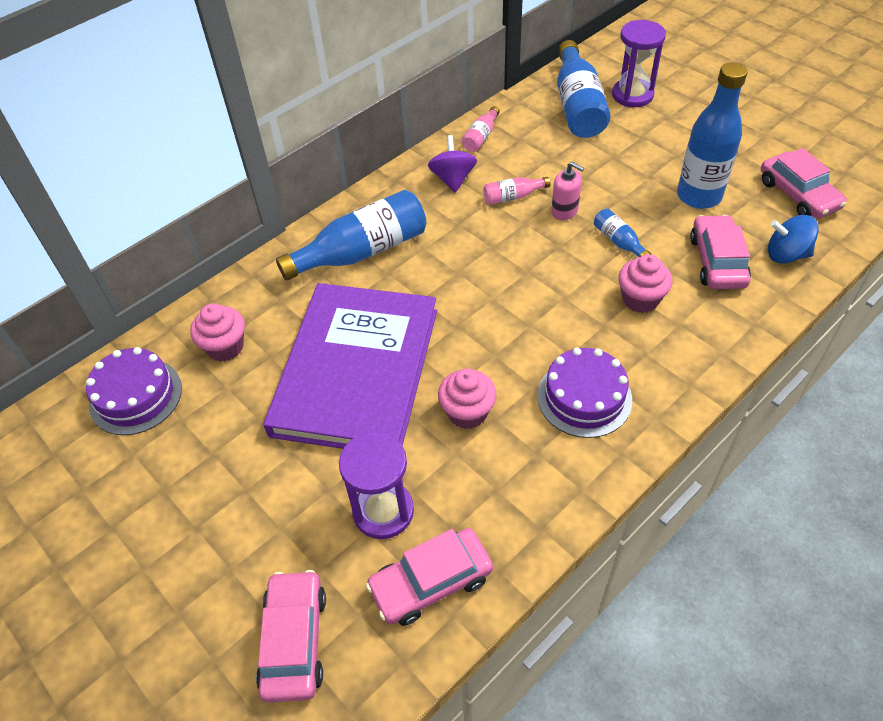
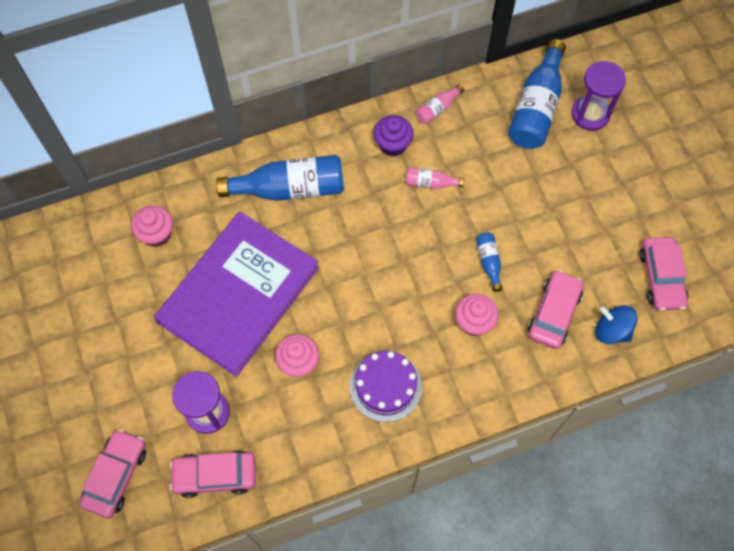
camera: 20 degrees right, 15 degrees up
purple cake [86,347,182,435] -> none
purple spinning top [428,135,477,192] -> purple cupcake [374,115,414,157]
pink soap dispenser [551,162,584,220] -> none
blue bottle [677,62,748,209] -> none

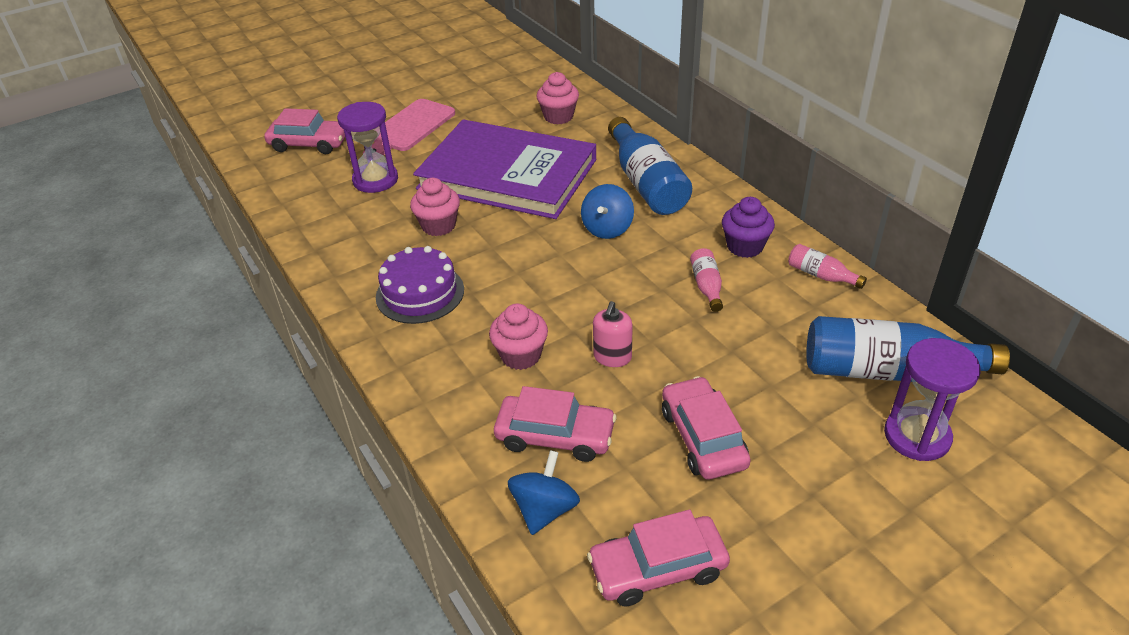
camera: 80 degrees right, 25 degrees down
pink car [170,451,256,498] -> pink car moved to [662,376,751,479]
blue bottle [476,233,502,292] -> pink soap dispenser [593,301,633,367]
none -> pink cutting board [363,99,455,155]
none -> blue spinning top [581,184,634,239]

